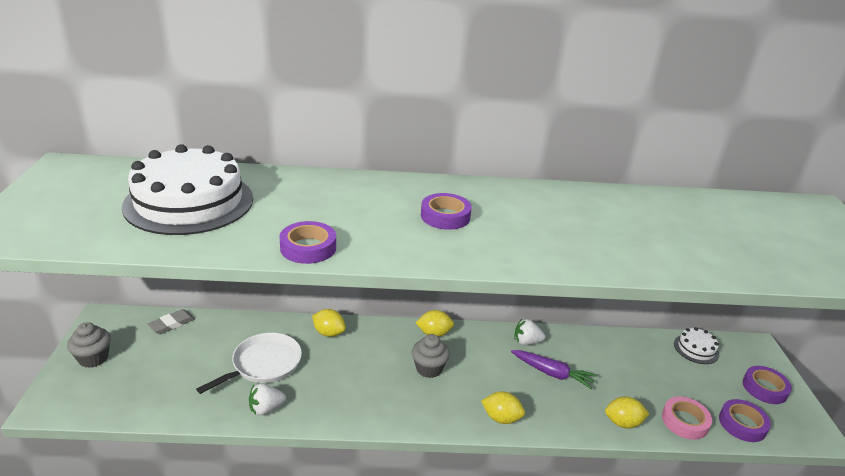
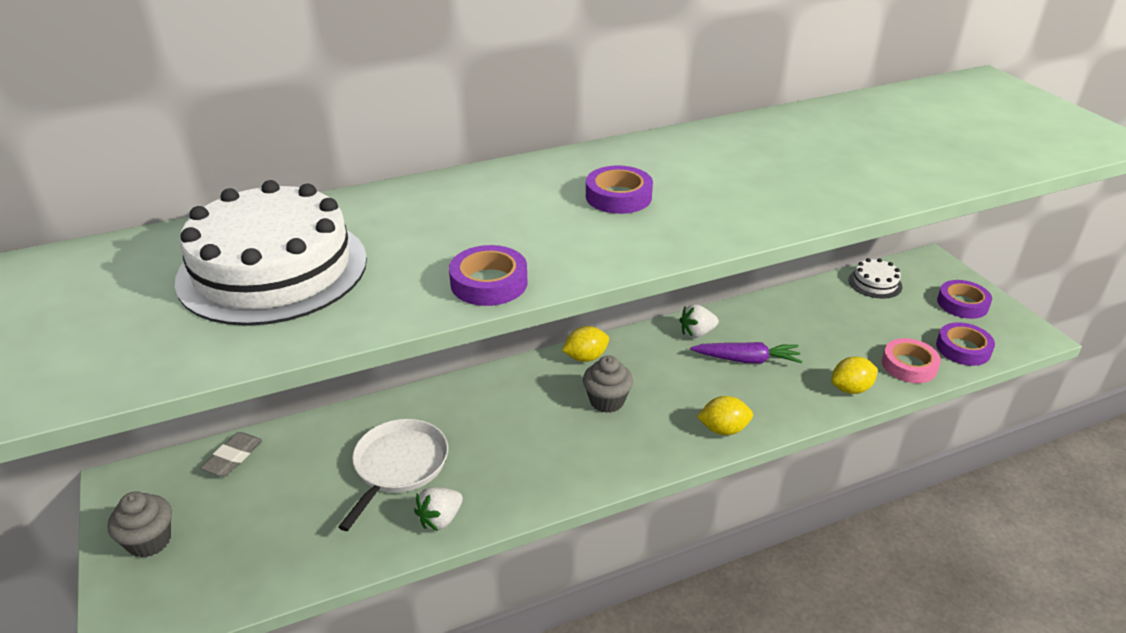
camera: 20 degrees left, 5 degrees up
yellow lemon [312,309,346,337] -> none

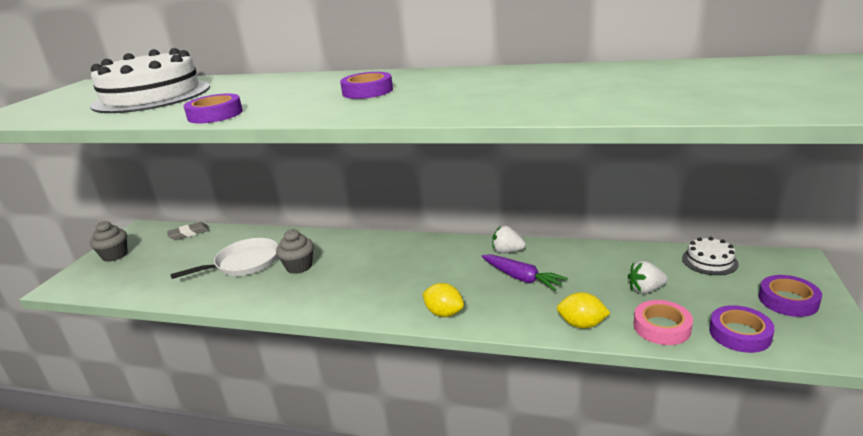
camera: 40 degrees right, 10 degrees down
white strawberry [414,487,463,531] -> white strawberry moved to [628,261,668,294]
yellow lemon [562,326,609,362] -> none
grey cupcake [583,355,633,413] -> grey cupcake moved to [276,229,314,274]

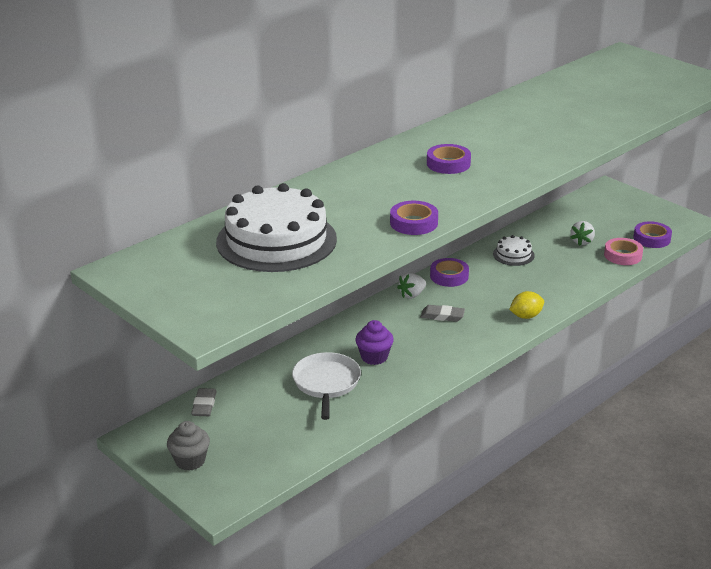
camera: 60 degrees left, 5 degrees up
grey cupcake [276,229,314,274] -> purple cupcake [355,320,394,365]
purple carrot [482,254,568,291] -> none
white strawberry [492,226,526,253] -> white strawberry moved to [397,272,426,299]
yellow lemon [557,292,610,329] -> none
white cake [682,237,739,275] -> white cake moved to [493,235,535,266]
purple tape [759,275,822,317] -> purple tape moved to [430,258,469,287]
none -> grey eraser [421,305,465,322]

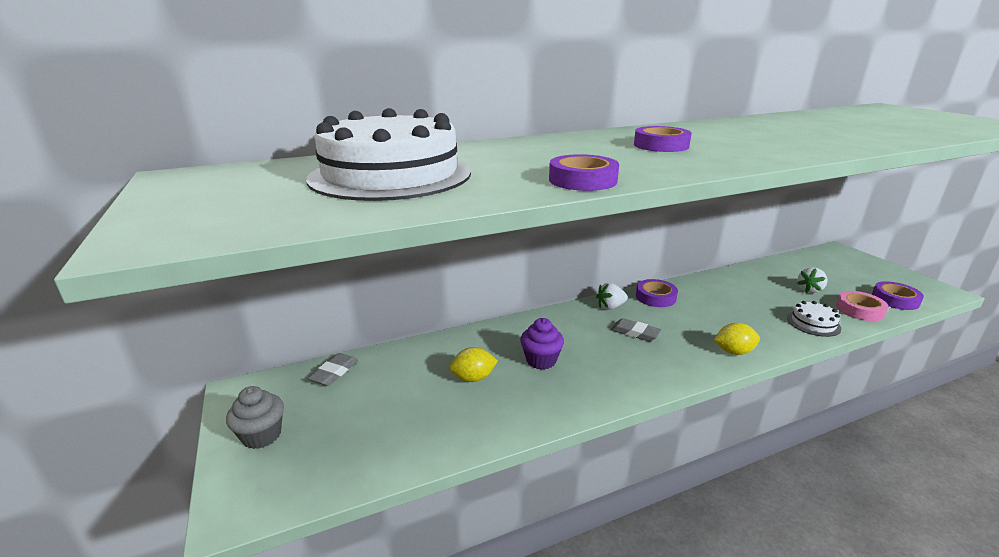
camera: 20 degrees right, 5 degrees down
white pan [292,352,361,420] -> yellow lemon [449,347,498,382]
white cake [493,235,535,266] -> white cake moved to [787,301,841,337]

